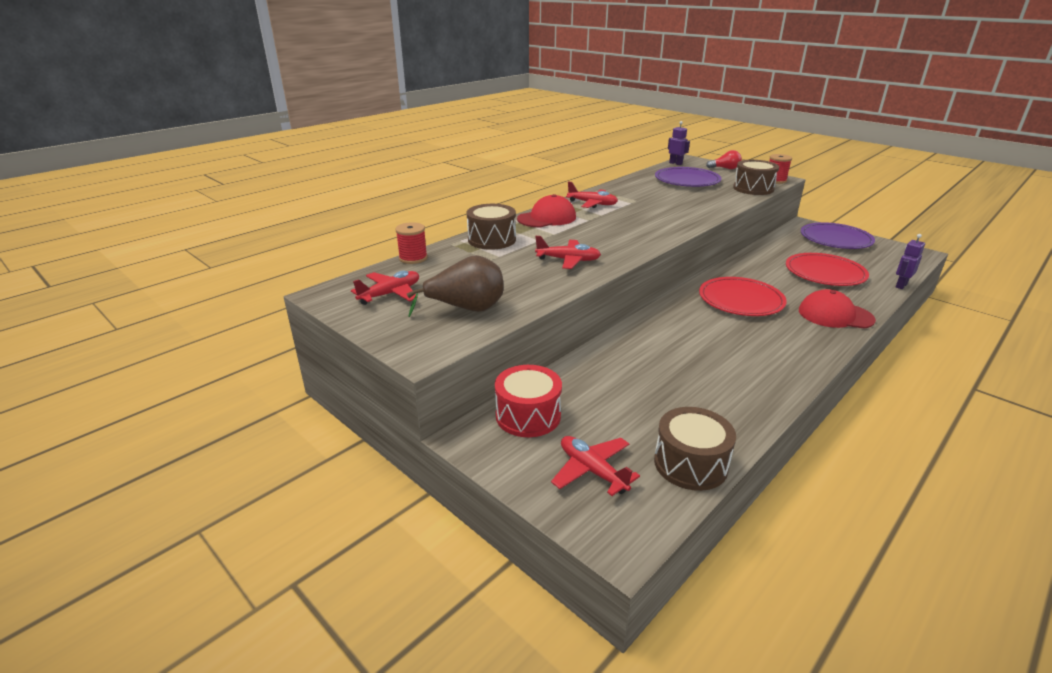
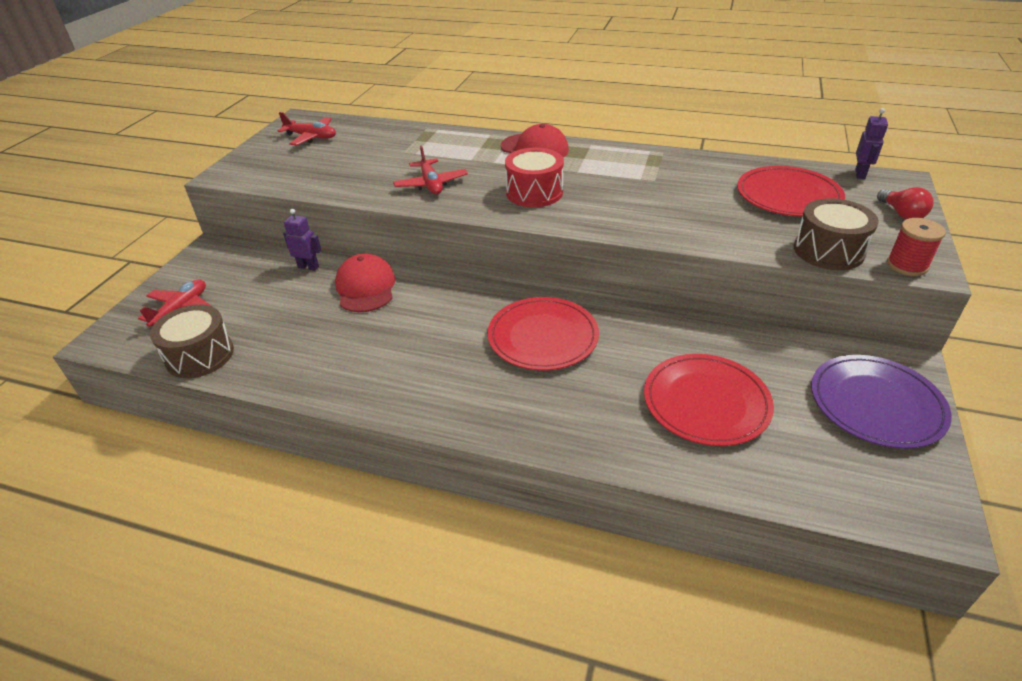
camera: 65 degrees right, 10 degrees up
red spool [395,222,428,264] -> none
brown pear [407,255,504,317] -> none
brown drum [467,204,516,250] -> none
red drum [495,365,562,437] -> red drum moved to [505,148,564,207]
red plane [566,181,618,208] -> none
purple plate [655,167,721,187] -> red plate [737,166,845,217]
red cap [799,289,876,329] -> red cap moved to [335,253,395,312]
purple robot [896,234,925,289] -> purple robot moved to [283,209,322,271]

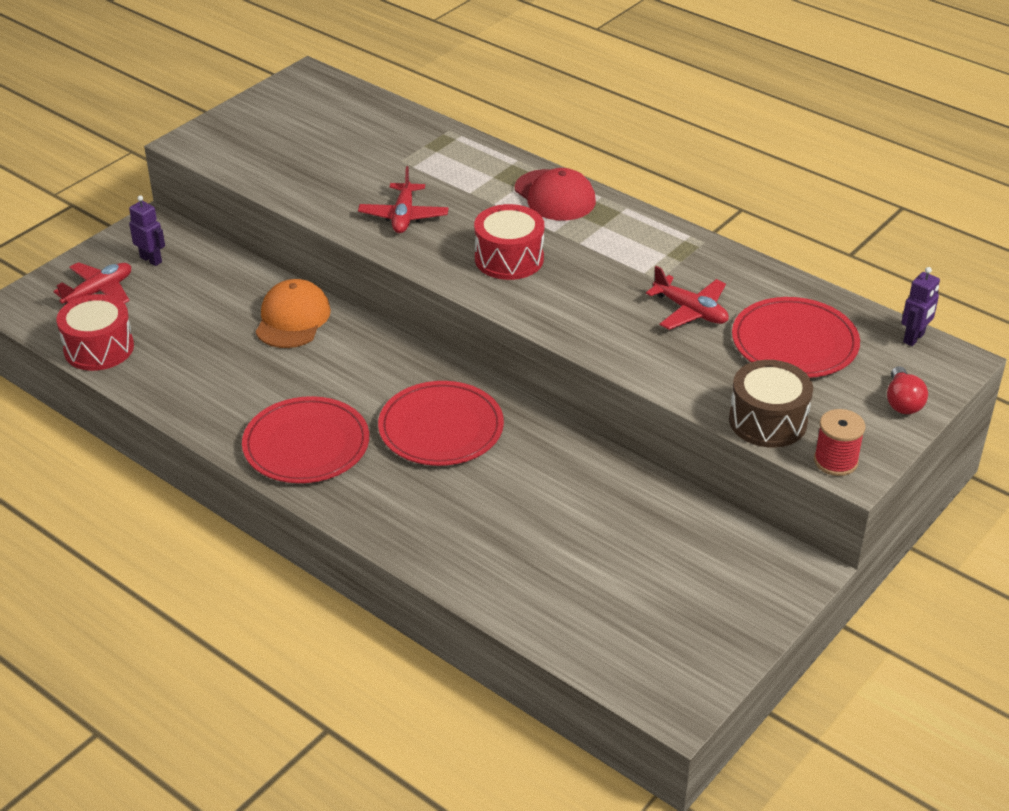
camera: 20 degrees right, 0 degrees up
brown drum [150,304,234,378] -> red drum [57,294,134,371]
red plane [278,112,336,146] -> red plane moved to [646,266,729,330]
purple robot [283,209,322,271] -> purple robot moved to [129,195,165,266]
red cap [335,253,395,312] -> orange cap [256,279,331,348]
red plate [644,354,774,446] -> red plate moved to [242,396,369,483]
purple plate [811,355,952,449] -> none

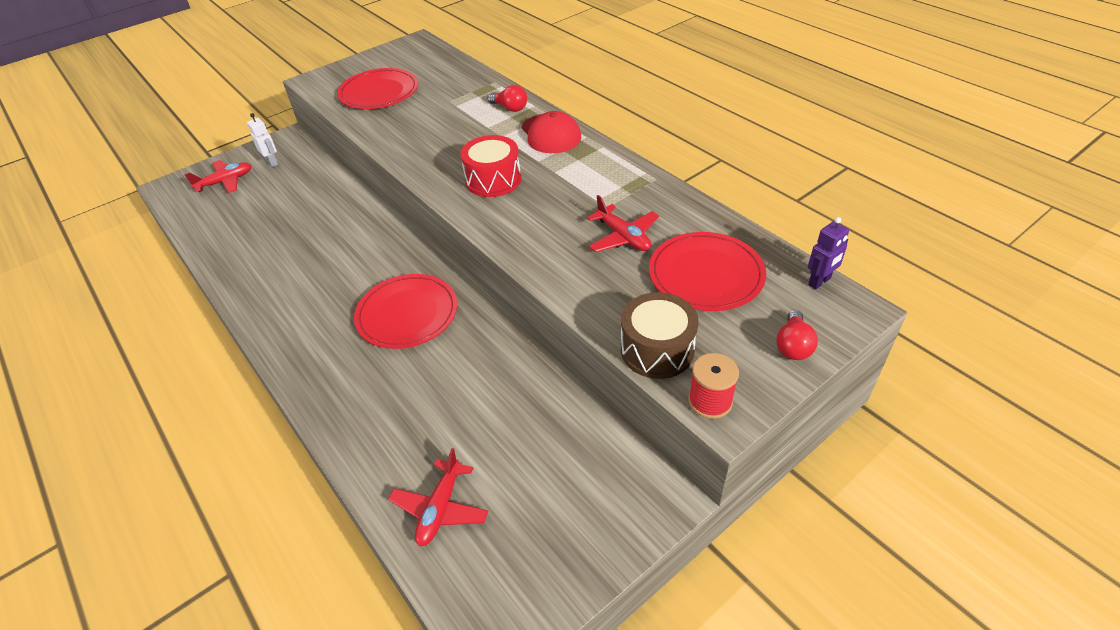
camera: 15 degrees right, 5 degrees up
red drum [57,294,134,371] -> none
purple robot [129,195,165,266] -> white robot [247,113,278,167]
red plate [242,396,369,483] -> red plate moved to [337,68,418,109]
orange cap [256,279,331,348] -> none
red plane [358,166,449,233] -> red plane moved to [388,448,488,547]
none -> red light bulb [488,85,527,112]

